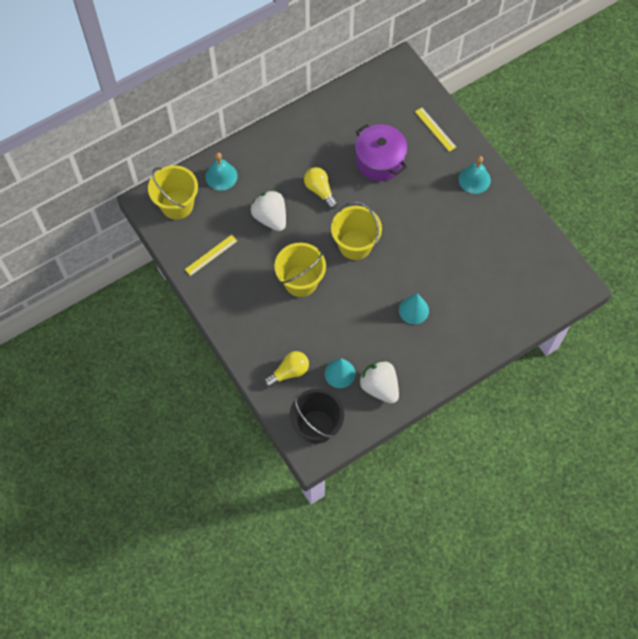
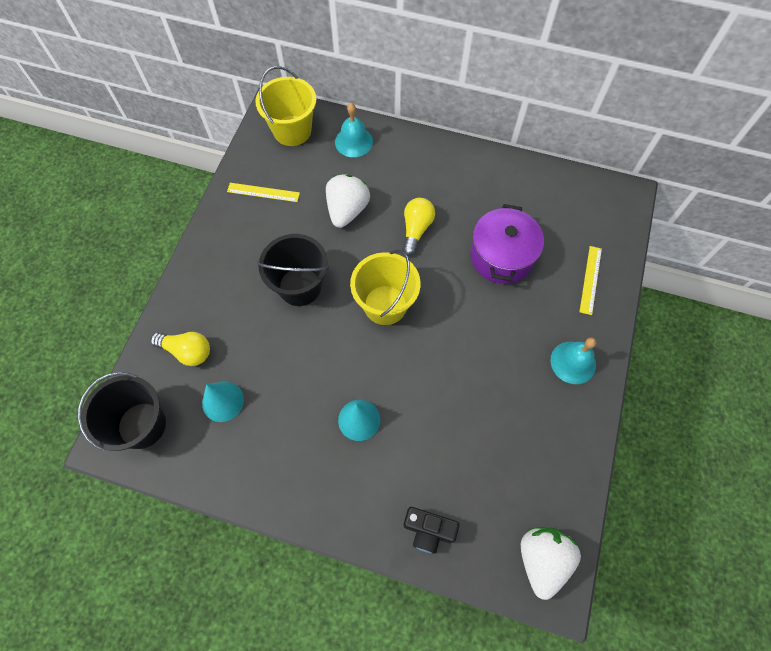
camera: 50 degrees right, 0 degrees up
yellow bucket [275,243,326,297] -> black bucket [257,234,329,306]
white strawberry [359,360,399,404] -> white strawberry moved to [521,527,581,600]
none -> black camera [403,507,460,554]

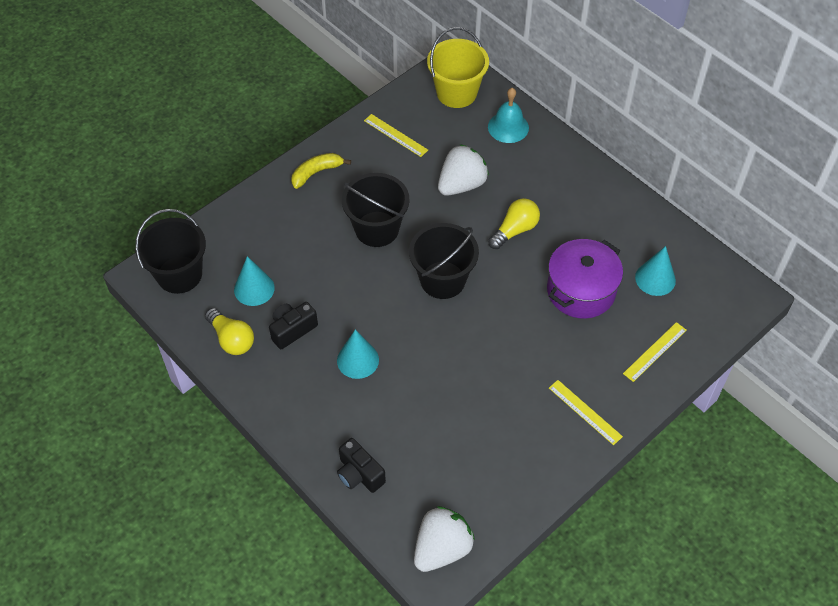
camera: 30 degrees right, 10 degrees down
yellow light bulb [150,332,210,366] -> yellow light bulb moved to [205,308,254,355]
yellow bucket [350,250,420,325] -> black bucket [409,223,479,299]
turquoise bell [550,337,596,384] -> yellow ruler [549,380,623,445]
none -> black camera [269,302,318,349]
none -> yellow banana [291,153,351,189]
none -> turquoise cone [635,246,676,296]

